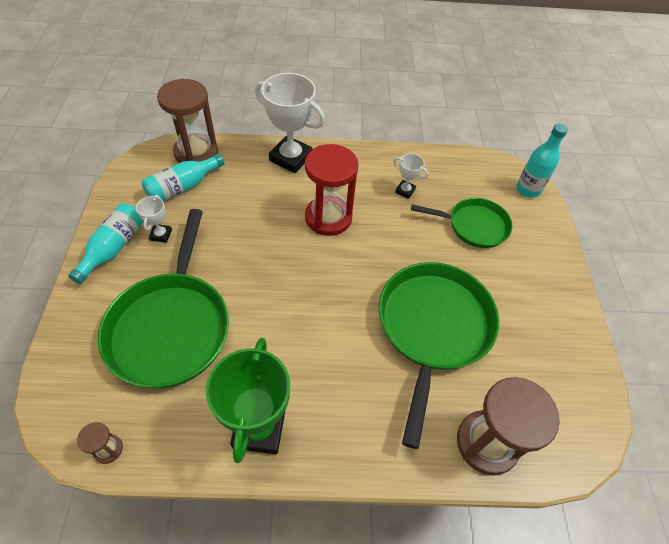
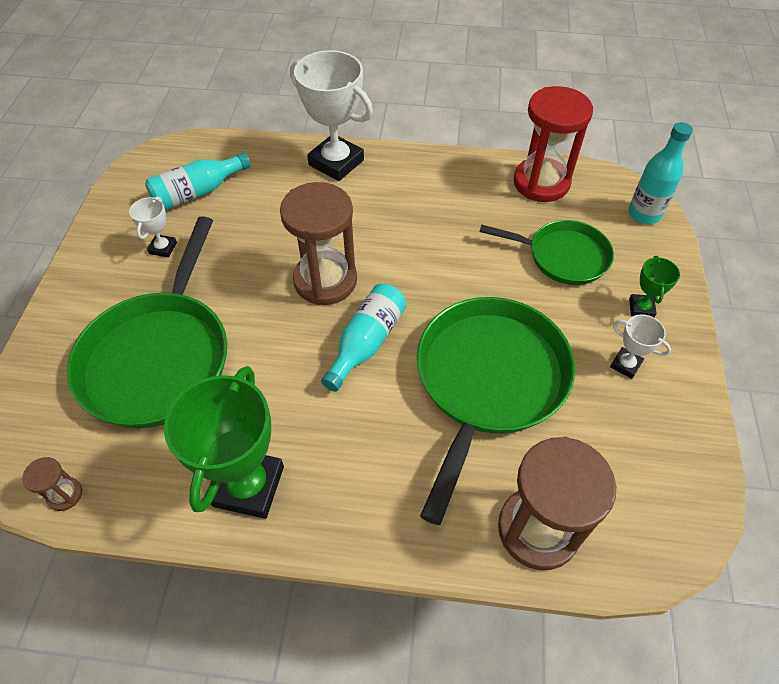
camera: 10 degrees right, 0 degrees up
turquoise bottle [68,204,144,284] -> turquoise bottle moved to [321,284,407,392]
brown hourglass [157,79,218,163] -> brown hourglass moved to [280,182,357,305]
red hourglass [305,144,359,236] -> red hourglass moved to [513,86,593,202]
white trophy [393,153,429,199] -> white trophy moved to [610,314,671,379]
none -> green trophy [629,256,680,317]

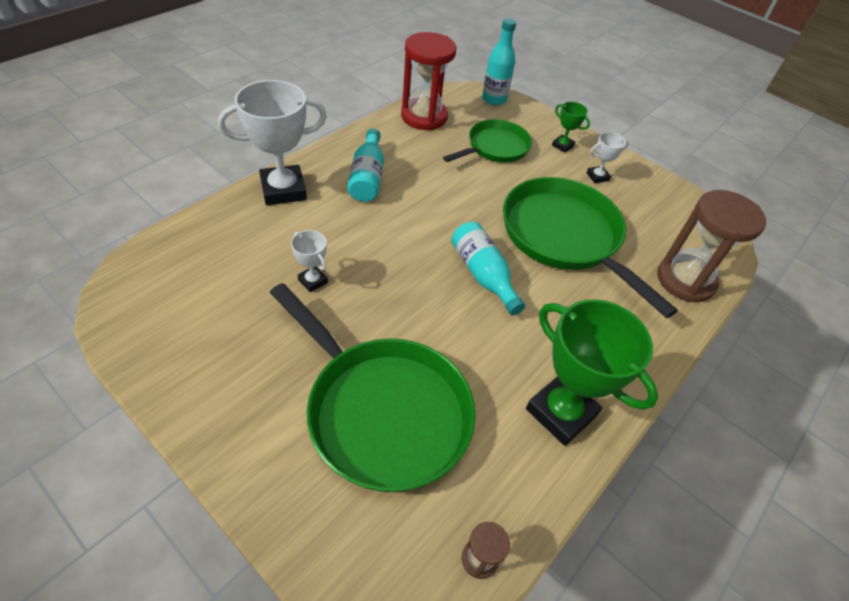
camera: 60 degrees left, 5 degrees down
white trophy [129,197,177,258] -> white trophy moved to [291,230,328,292]
turquoise bottle [145,152,251,210] -> turquoise bottle moved to [347,128,384,202]
brown hourglass [280,182,357,305] -> none

